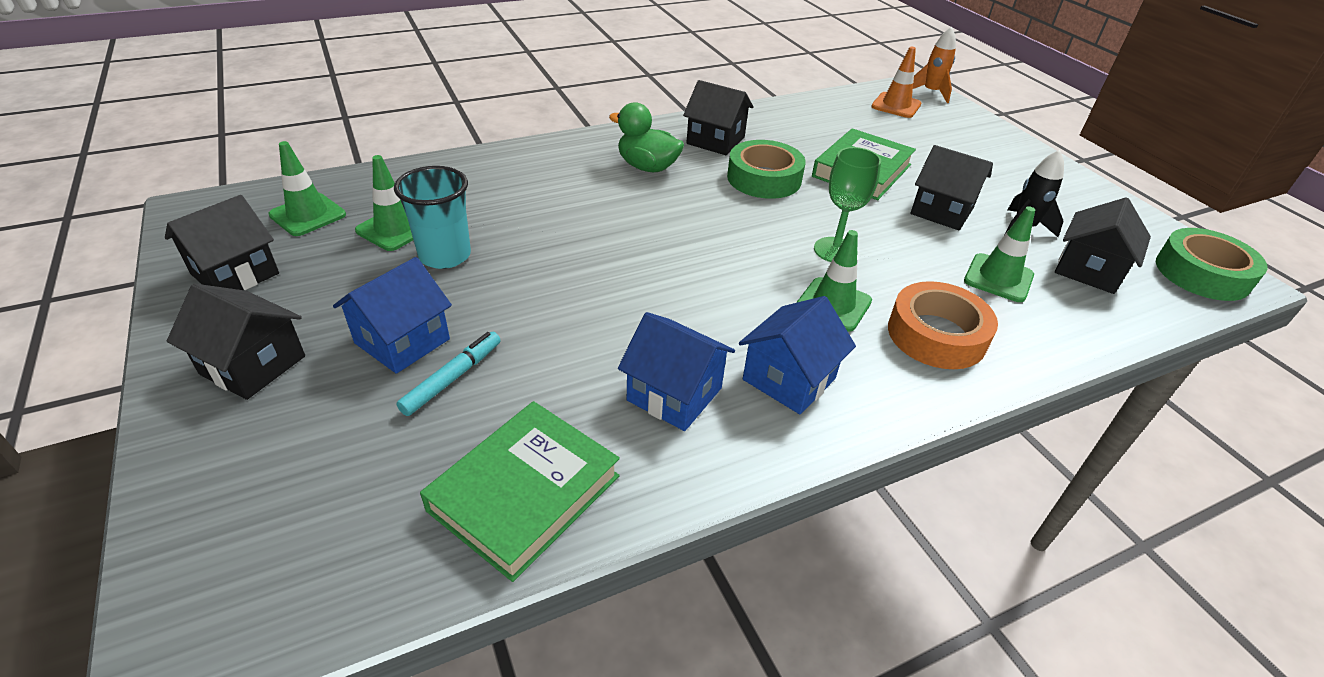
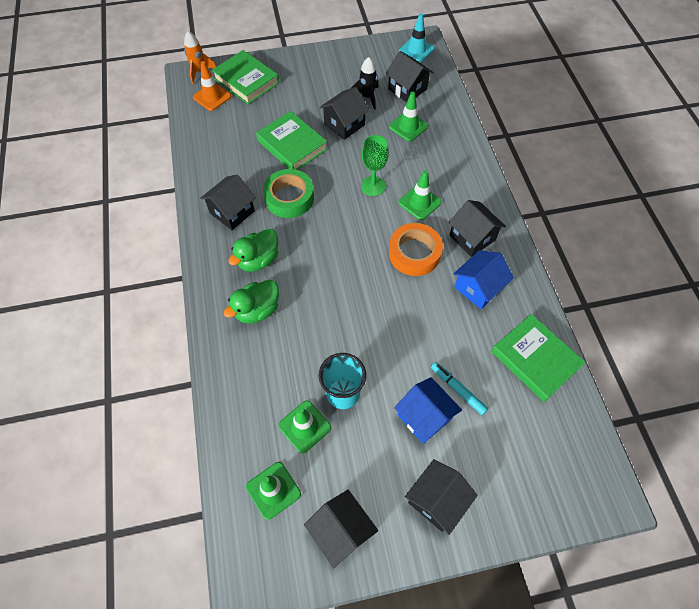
camera: 75 degrees left, 20 degrees up
blue house [739,296,856,414] -> black house [449,200,506,257]
orange tape [888,281,998,369] -> orange tape moved to [389,223,443,276]
green tape [1156,228,1268,301] -> turquoise traffic cone [399,13,435,62]
none -> green book [212,50,279,105]
none -> green duck [224,280,279,324]

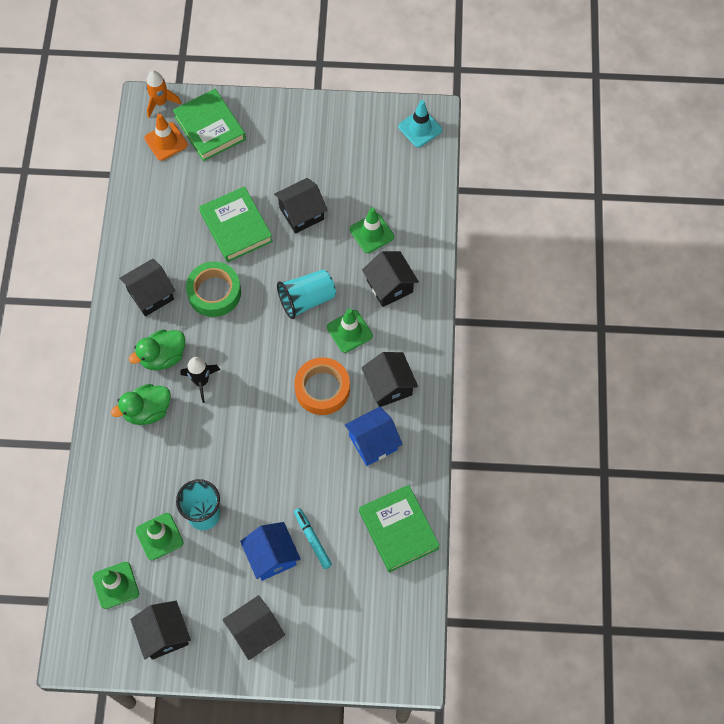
camera: 15 degrees right, 5 degrees up
black rocket [351,57,379,110] -> black rocket moved to [181,357,220,403]
green goblet [361,135,389,196] -> turquoise cup [277,270,336,319]
black house [385,51,434,102] -> black house moved to [362,251,419,307]

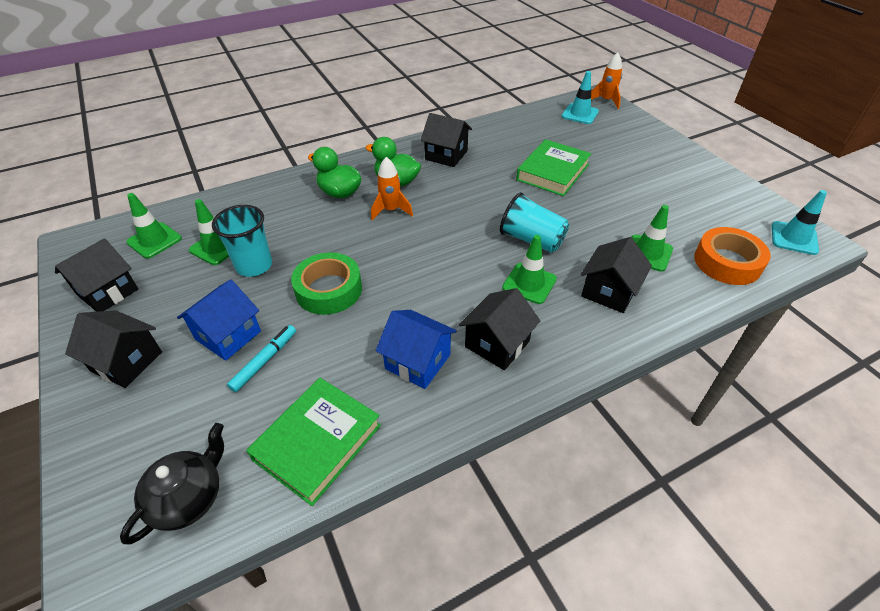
camera: 60 degrees right, 20 degrees down
orange traffic cone [144,114,188,161] -> turquoise traffic cone [562,71,599,124]
green book [173,89,246,161] -> none
black rocket [181,357,220,403] -> orange rocket [371,157,413,220]
green tape [186,261,241,317] -> green tape moved to [291,252,362,315]
black house [274,178,328,234] -> none
orange tape [294,357,350,415] -> orange tape moved to [694,227,771,285]
none -> black teapot [120,423,224,545]

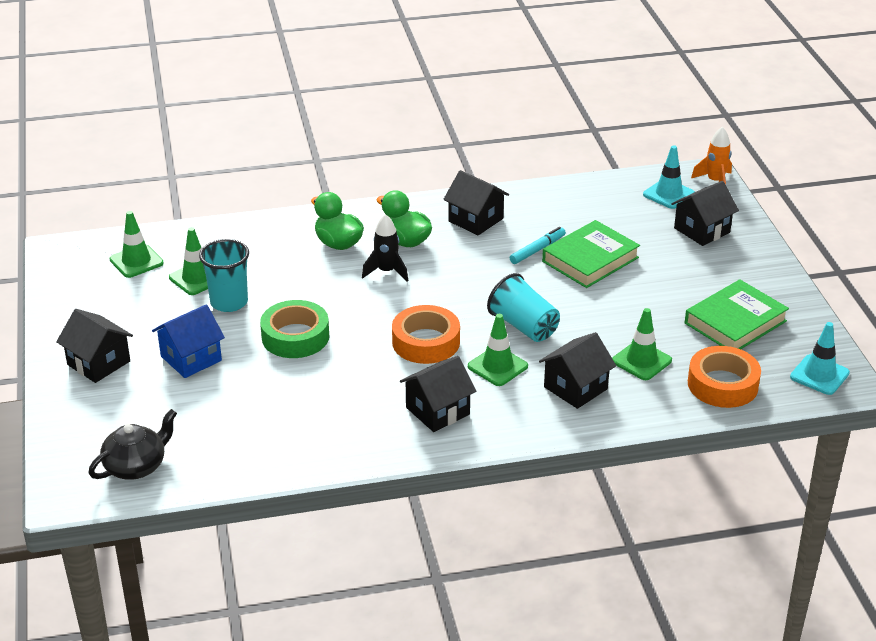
camera: 15 degrees right, 10 degrees down
black house [55,238,138,312] -> black house moved to [671,181,739,246]
turquoise marker [227,325,296,392] -> turquoise marker moved to [510,227,566,264]
green book [246,378,381,506] -> green book moved to [685,279,789,349]
orange rocket [371,157,413,220] -> black rocket [362,214,408,281]
blue house [376,310,457,389] -> none
none -> orange tape [392,305,460,364]

